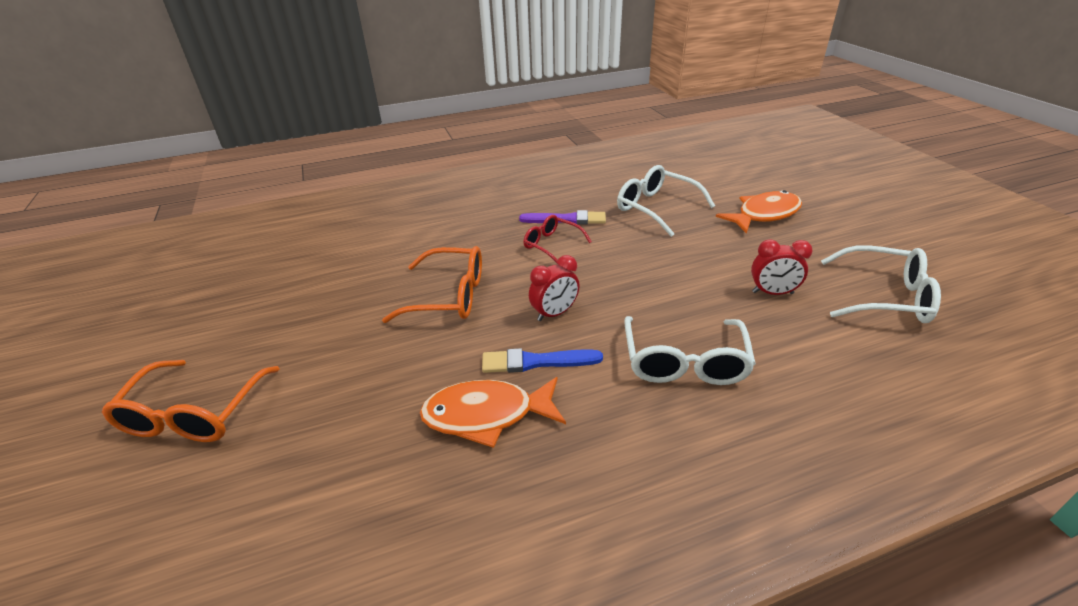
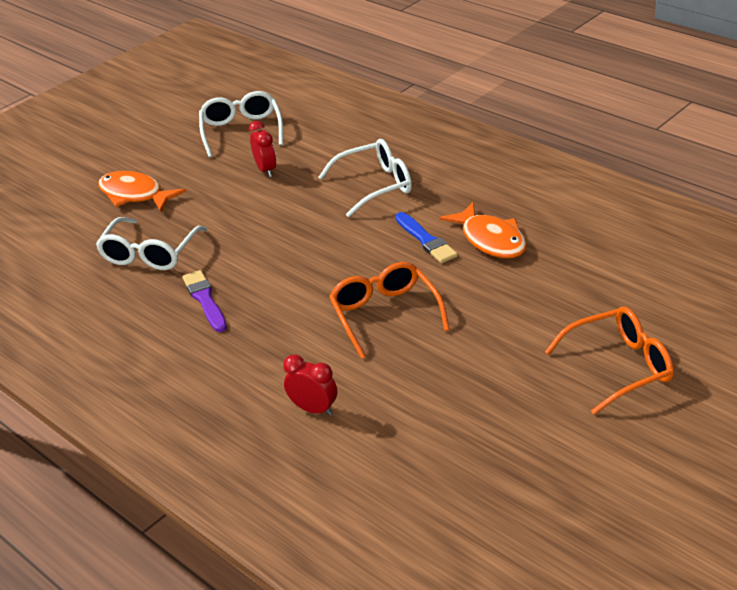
camera: 115 degrees left, 0 degrees up
red glasses [523,215,592,265] -> none
red clock [529,255,580,321] -> red clock moved to [283,354,337,416]

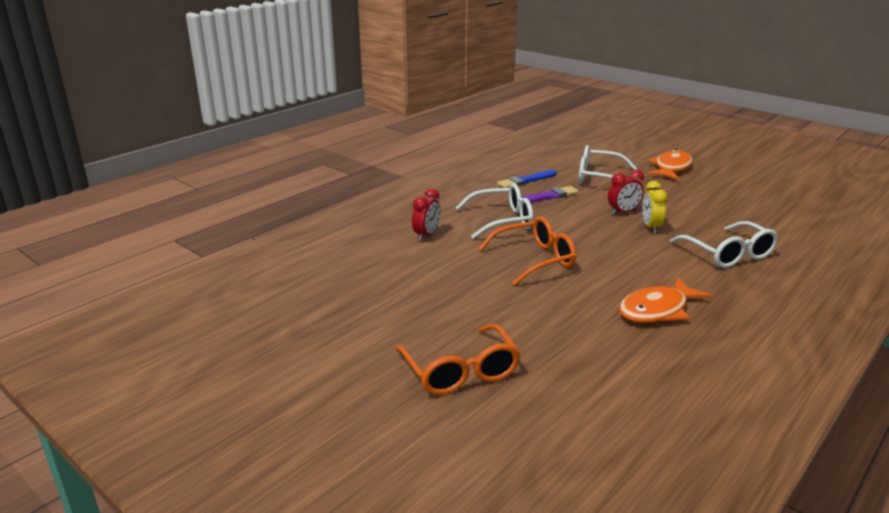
camera: 85 degrees right, 10 degrees down
white glasses [199,91,283,157] -> white glasses moved to [456,183,533,239]
red clock [249,121,276,177] -> red clock moved to [608,170,644,215]
blue brush [395,212,458,263] -> blue brush moved to [497,170,557,188]
none -> yellow clock [642,181,668,234]

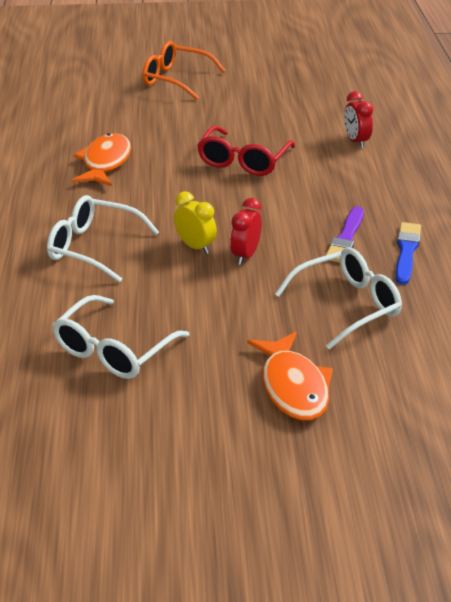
camera: 135 degrees right, 10 degrees up
white glasses [456,183,533,239] -> white glasses moved to [52,295,189,379]
orange glasses [478,217,576,285] -> red glasses [197,126,295,176]

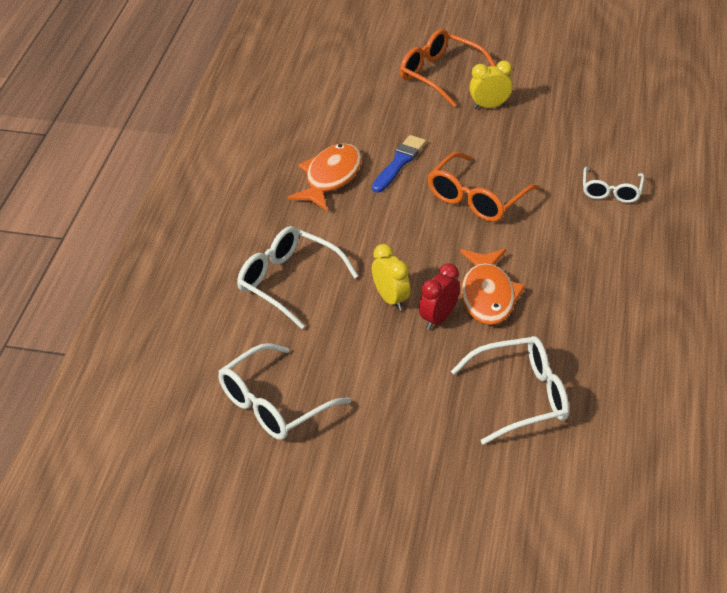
camera: 15 degrees right, 5 degrees up
red glasses [197,126,295,176] -> orange glasses [428,152,540,222]
orange fish [247,332,333,420] -> orange fish moved to [460,249,526,325]
purple brush [326,206,364,263] -> none
red clock [344,91,373,148] -> white glasses [583,167,645,203]
blue brush [395,222,421,285] -> blue brush moved to [372,135,426,193]
none -> yellow clock [469,60,513,109]

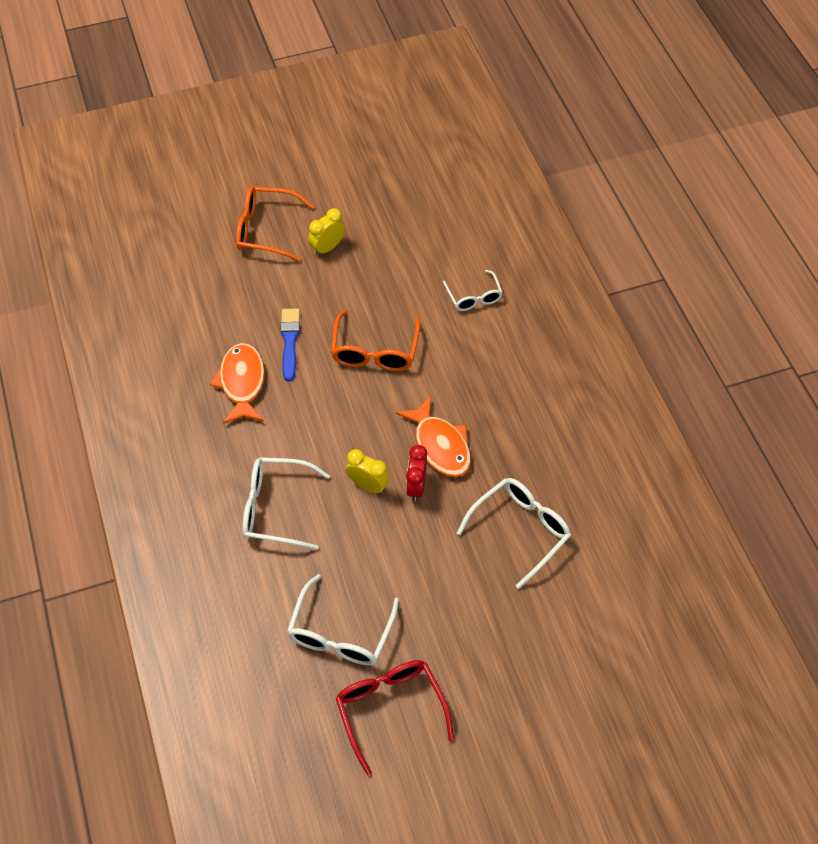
camera: 30 degrees left, 15 degrees up
none -> red glasses [336,660,454,776]

